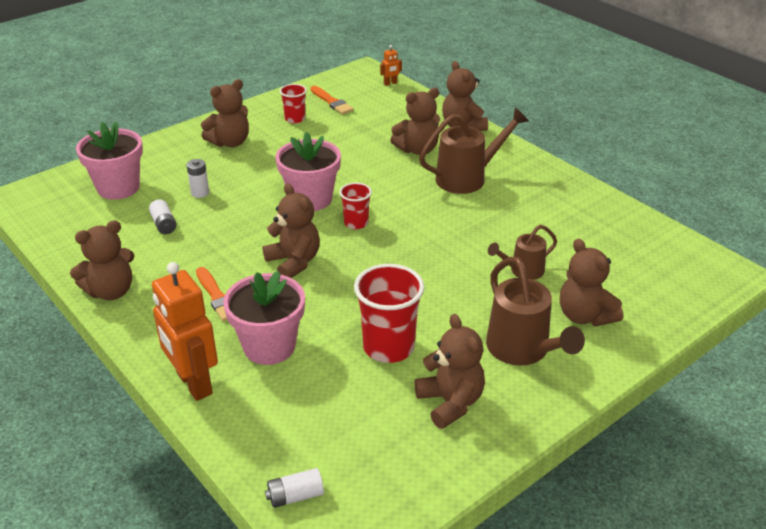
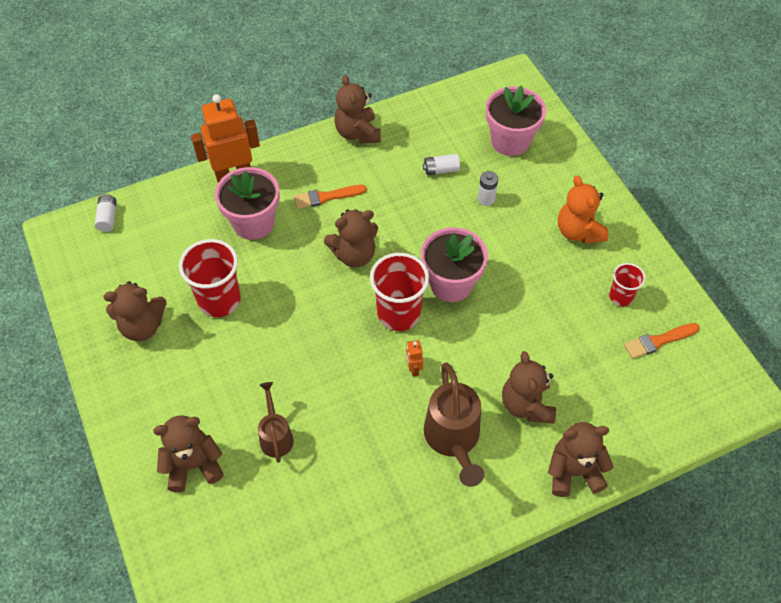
camera: 105 degrees right, 20 degrees up
brown teddy bear [201,79,249,147] -> orange teddy bear [558,176,608,244]
red cup [339,183,372,229] -> red cup [370,253,429,331], size x1.77
orange robot [380,45,402,86] -> orange robot moved to [406,340,423,377]
brown watering can [486,257,585,366] -> none

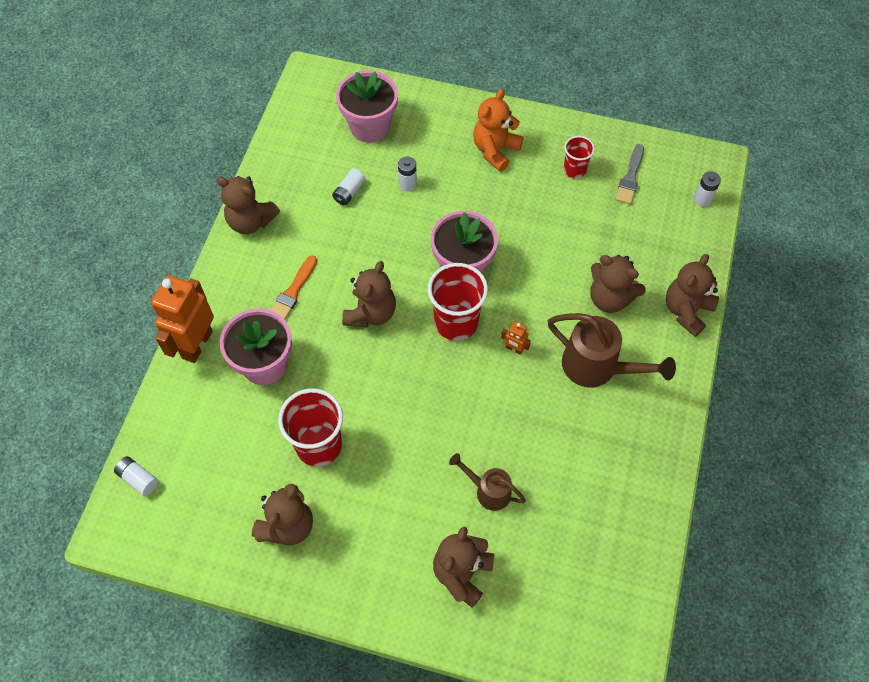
camera: 50 degrees left, 5 degrees up
orange teddy bear [558,176,608,244] -> orange teddy bear turned 105 degrees clockwise [473,89,523,172]
orange brush [624,323,700,359] -> grey brush [615,144,644,204]
none -> white battery [694,171,721,206]

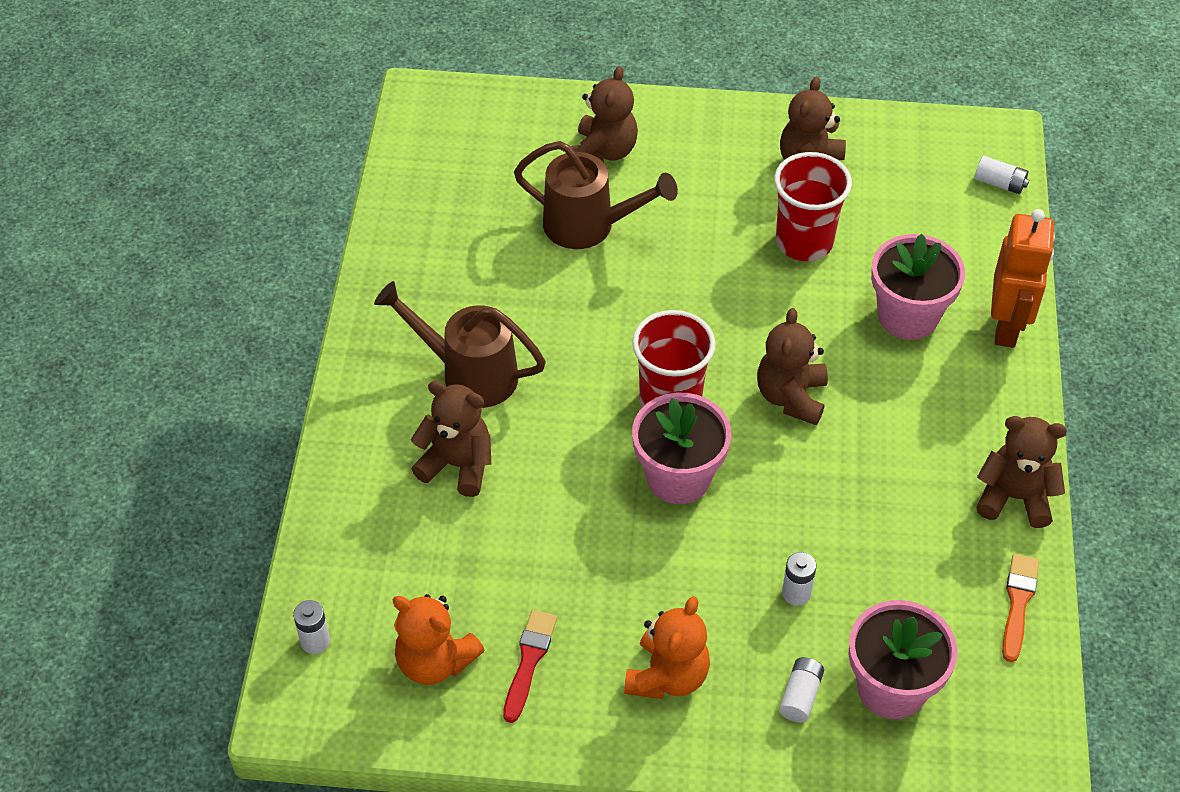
camera: 170 degrees right, 10 degrees down
orange brush [271,255,317,319] -> orange brush moved to [1002,554,1039,662]
white battery [332,169,365,205] -> white battery moved to [779,657,824,722]
brown watering can [449,453,526,511] -> brown watering can [514,141,678,249], size x1.68
orange robot [501,321,531,355] -> none
red cup [564,136,595,178] -> red brush [503,610,557,723]
grey brush [615,144,644,204] -> orange teddy bear [392,594,485,685]
brown teddy bear [666,254,719,337] -> none

